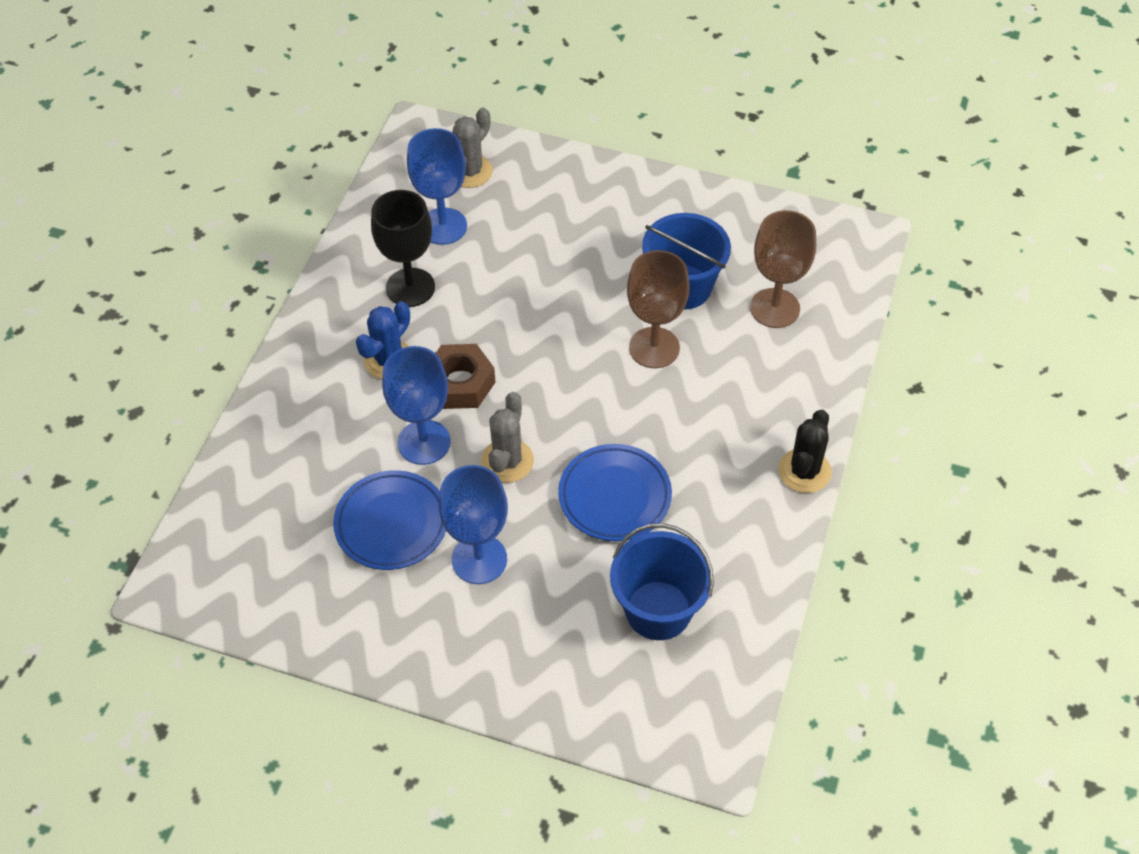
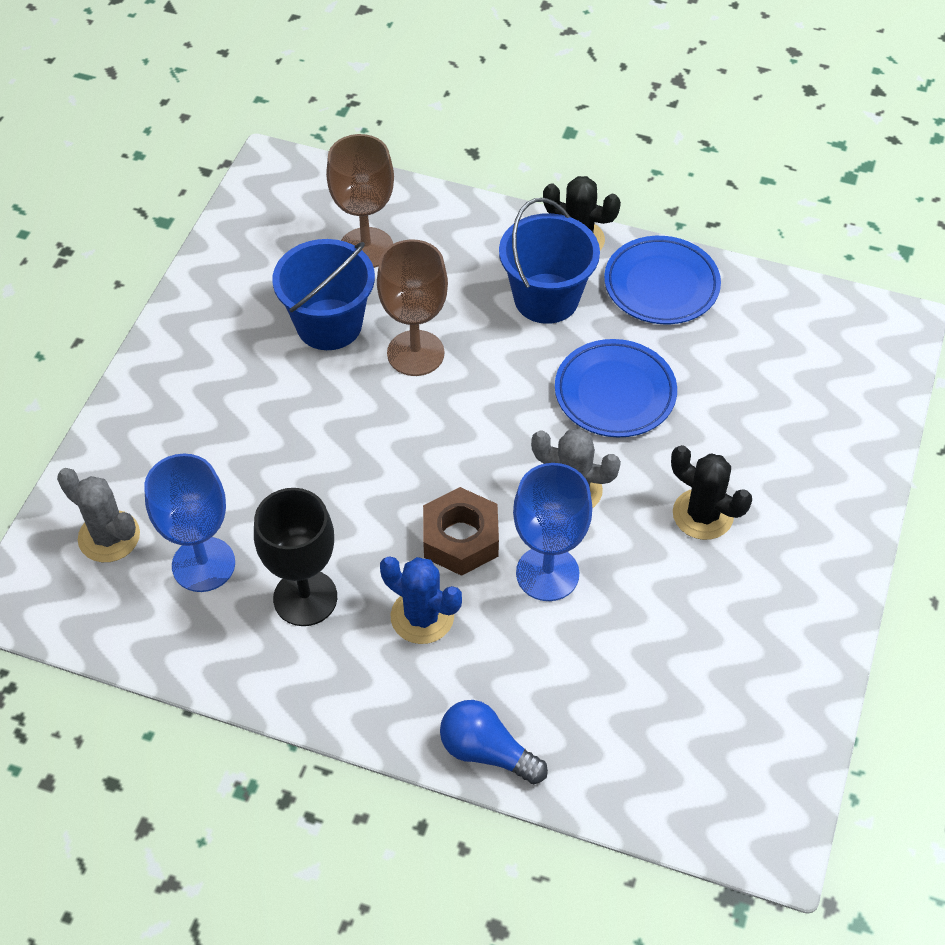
camera: 90 degrees left, 0 degrees up
blue plate [333,470,446,570] -> blue plate moved to [604,236,721,324]
blue goblet [439,465,508,584] -> black cactus [671,445,752,540]
blue bucket [610,523,714,640] -> blue bucket moved to [499,198,600,324]
none -> blue light bulb [440,700,548,784]

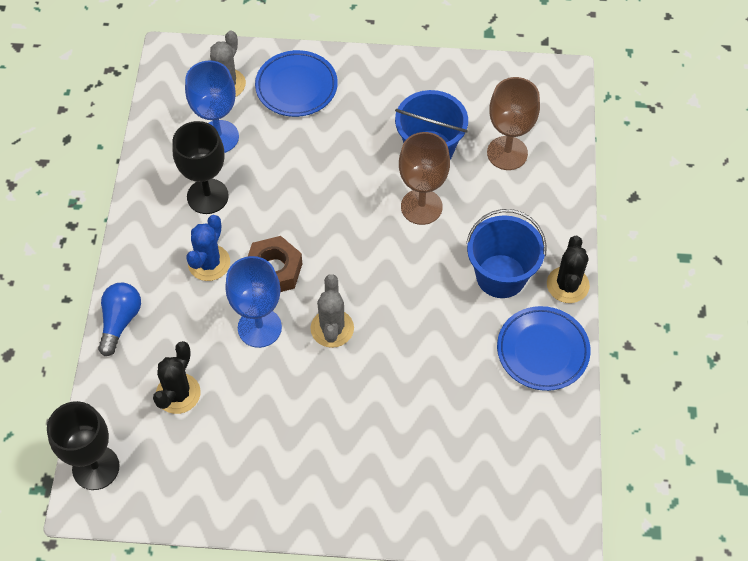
camera: 75 degrees right, 5 degrees up
blue plate [555,339,677,437] -> blue plate moved to [255,50,338,117]
black cactus [671,445,752,540] -> black cactus moved to [153,341,201,414]
none -> black goblet [47,401,119,490]

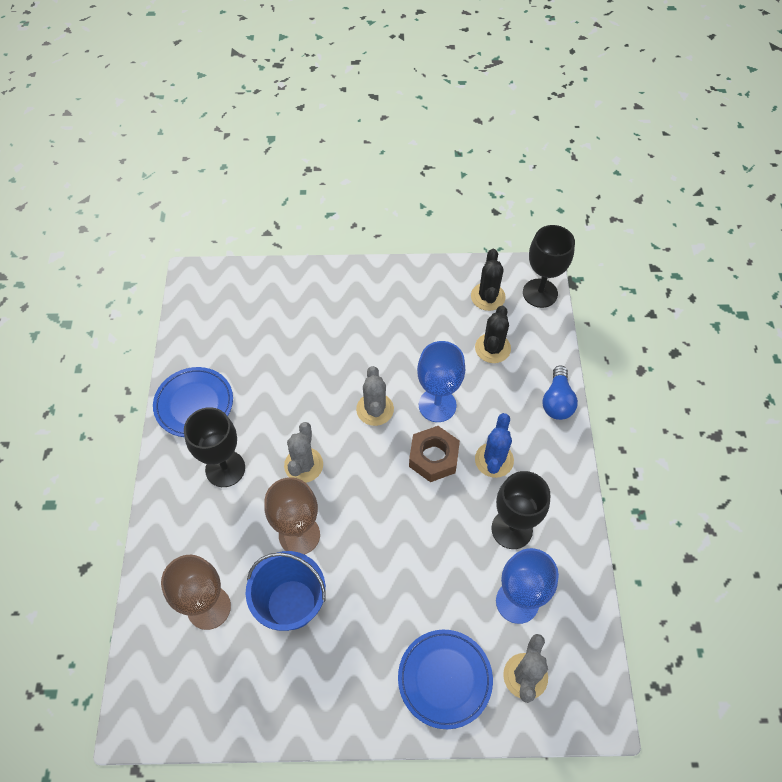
camera: 175 degrees right, 0 degrees up
blue bucket [466,209,547,298] -> black goblet [184,407,245,487]
black cactus [547,236,590,303] -> black cactus moved to [471,249,506,311]
none -> grey cactus [284,422,323,483]

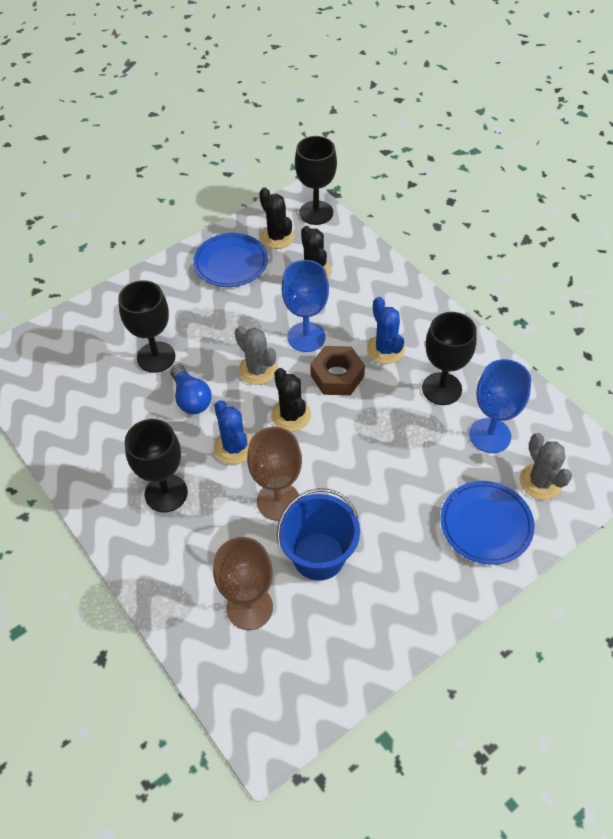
camera: 35 degrees left, 5 degrees down
blue plate [153,367,233,437] -> blue plate moved to [193,233,268,287]
grey cactus [284,422,323,483] -> blue cactus [214,400,252,464]
blue light bulb [543,366,578,420] -> blue light bulb moved to [170,364,212,414]
none -> black goblet [118,280,176,373]
none -> black cactus [271,368,311,431]

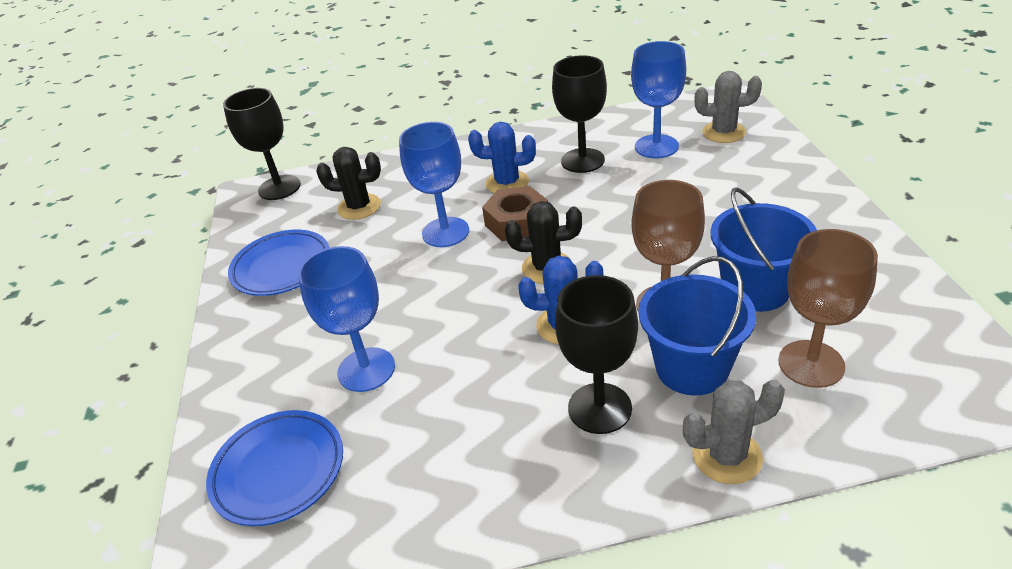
camera: 60 degrees left, 15 degrees down
black goblet [118,280,176,373] -> blue goblet [298,246,395,392]
blue light bulb [170,364,212,414] -> none
grey cactus [235,326,277,385] -> grey cactus moved to [683,380,785,484]
black cactus [259,187,294,249] -> none
blue plate [441,481,535,565] -> blue plate moved to [206,410,343,526]
none -> blue bucket [638,256,756,396]

